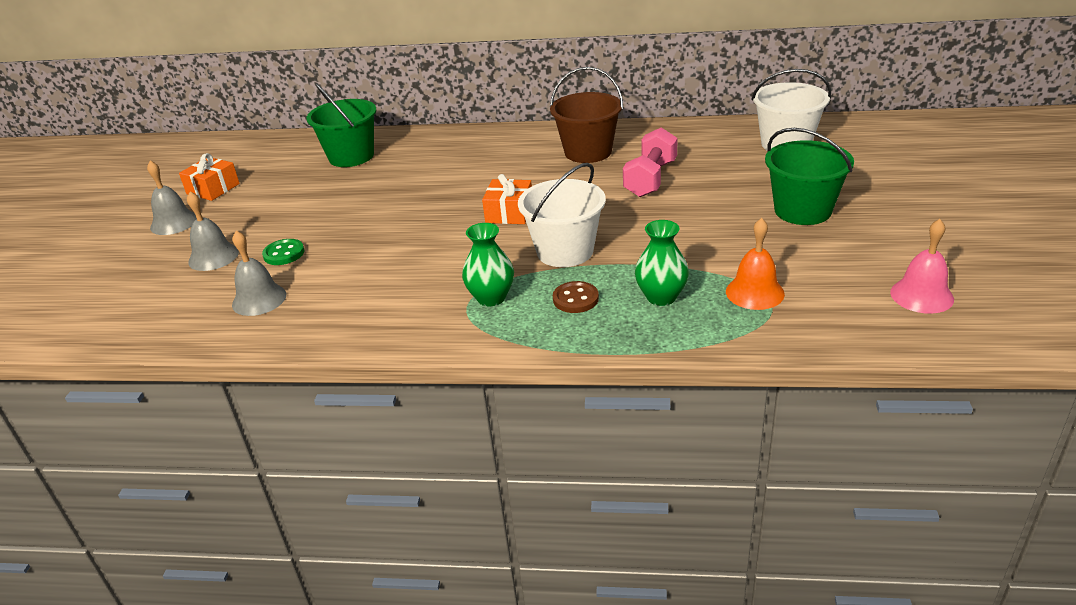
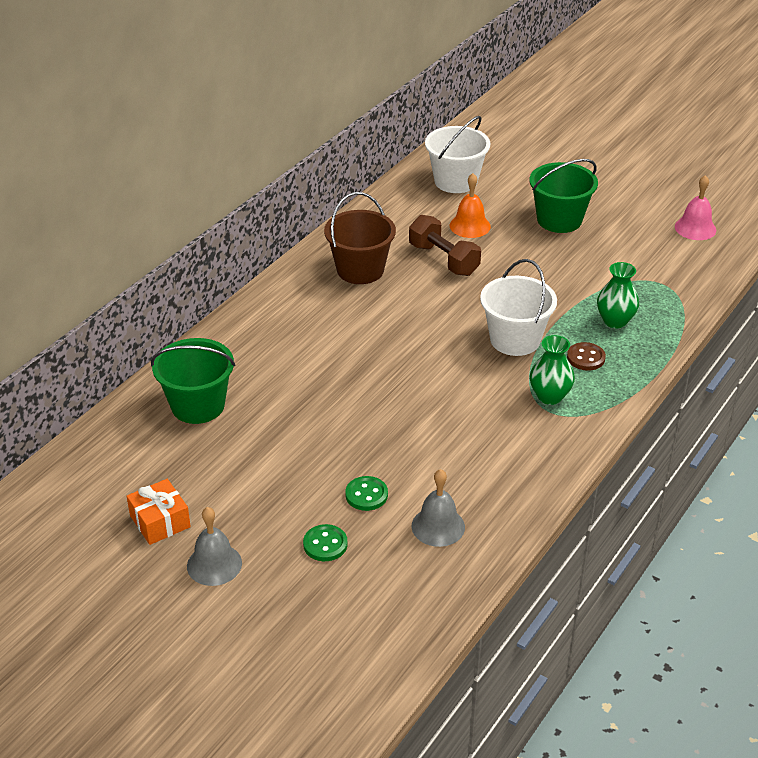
camera: 65 degrees left, 5 degrees up
grey bell [187,192,239,271] -> green button [303,524,348,561]
orange gift [482,174,532,224] -> none
pink dumbbell [623,128,678,197] -> brown dumbbell [409,215,481,276]
orange bell [726,218,785,310] -> orange bell moved to [450,173,491,238]

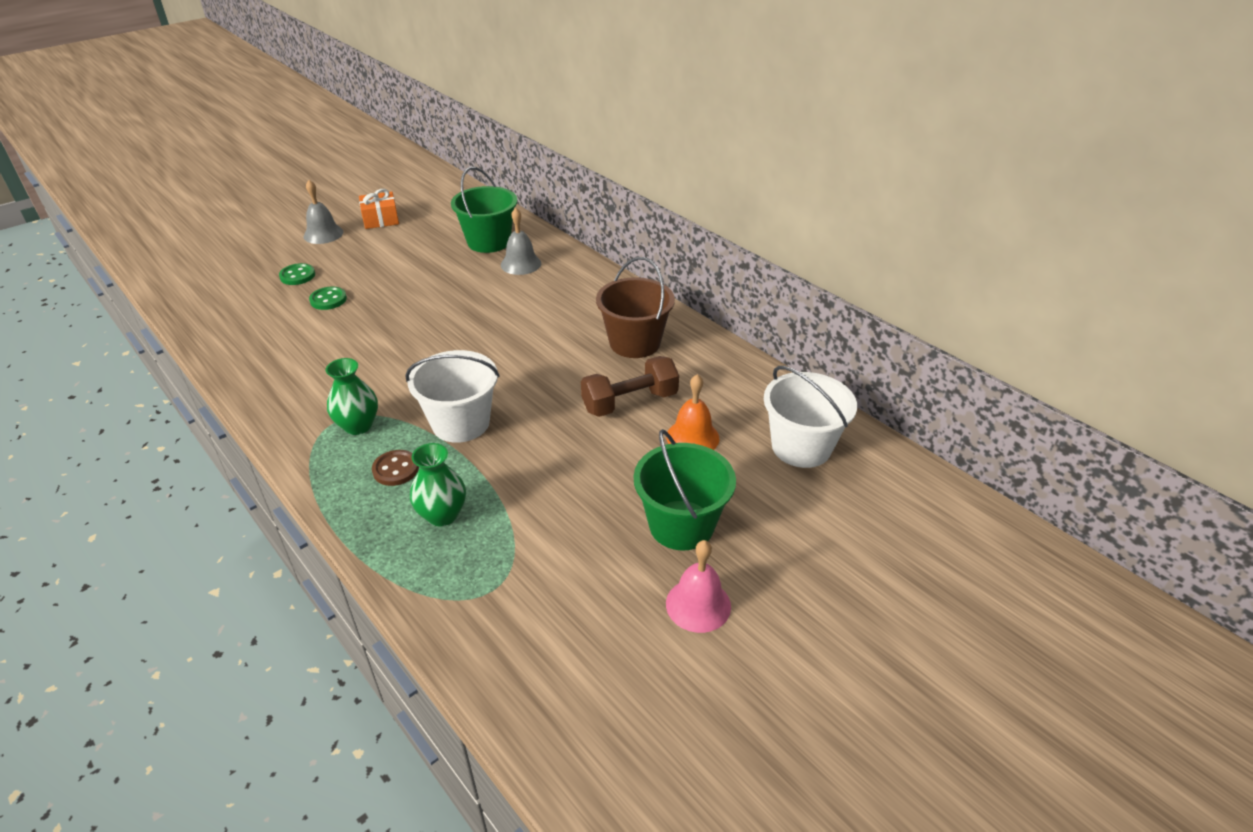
camera: 105 degrees right, 0 degrees up
grey bell [412,469,465,547] -> grey bell moved to [501,208,541,275]
pink bell [675,175,716,240] -> pink bell moved to [666,540,731,633]

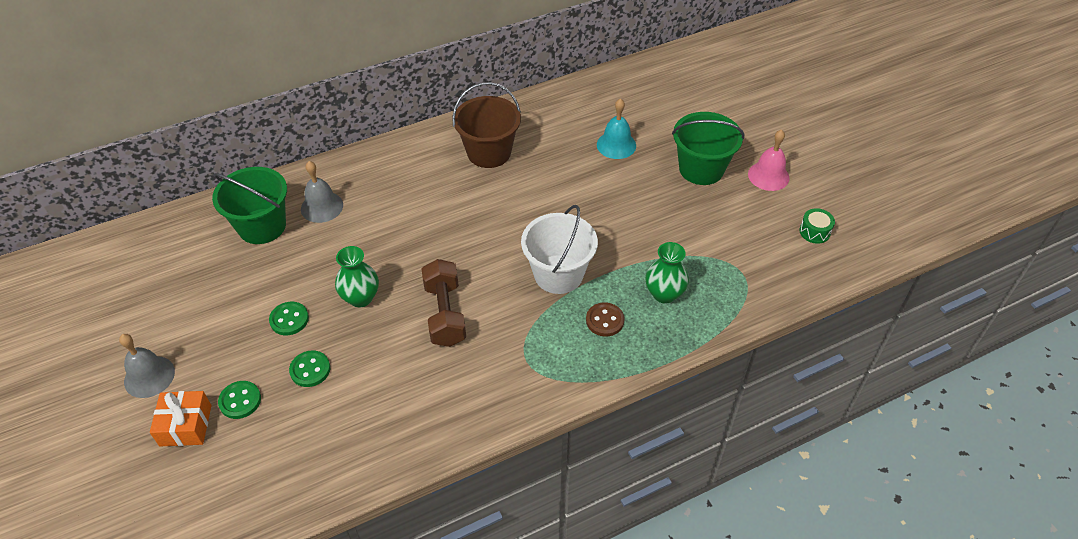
camera: 75 degrees left, 10 degrees up
green vase [326,358,378,435] -> green vase moved to [335,246,379,307]
orange gift [359,189,399,229] -> orange gift moved to [150,391,211,447]
brown dumbbell [581,356,679,417] -> brown dumbbell moved to [422,259,466,347]
orange bell [666,374,719,450] -> turquoise bell [597,98,636,159]
white bucket [764,366,857,468] -> none
none -> green button [269,302,309,335]
none -> green drum [799,208,835,244]

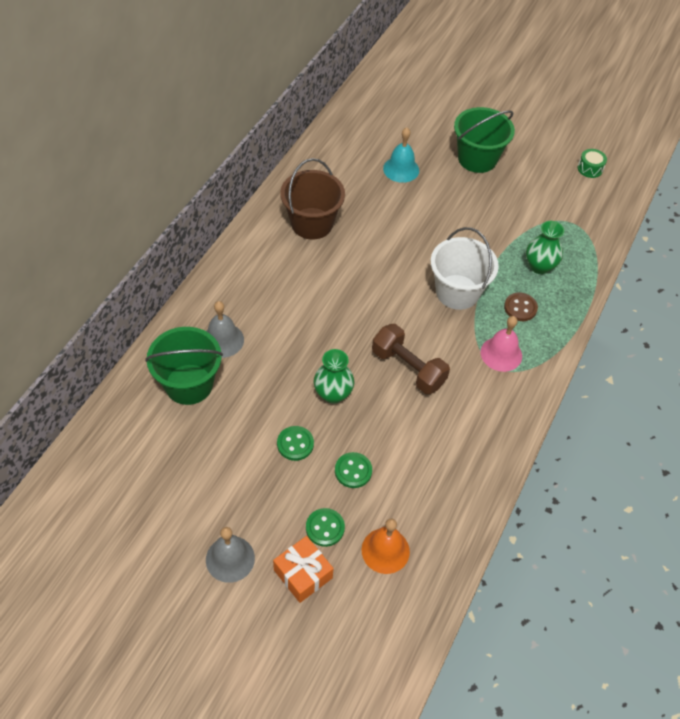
camera: 40 degrees left, 5 degrees up
pink bell [748,129,790,191] -> pink bell moved to [481,316,522,372]
none -> orange bell [362,519,410,574]

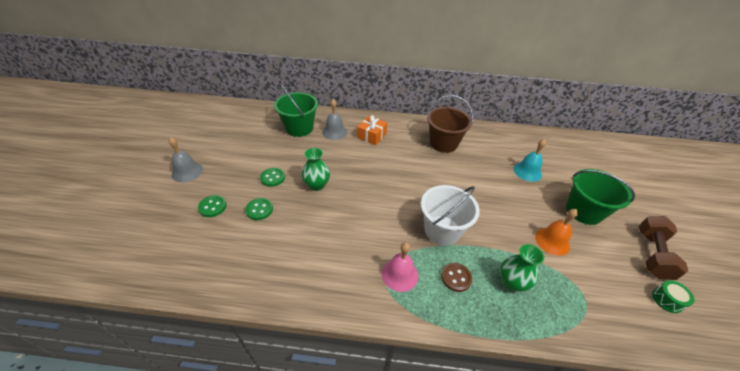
camera: 70 degrees right, 10 degrees down
orange gift [273,536,334,603] -> orange gift moved to [357,115,387,145]
orange bell [362,519,410,574] -> orange bell moved to [535,209,578,256]
brown dumbbell [372,324,450,394] -> brown dumbbell moved to [639,216,688,280]

